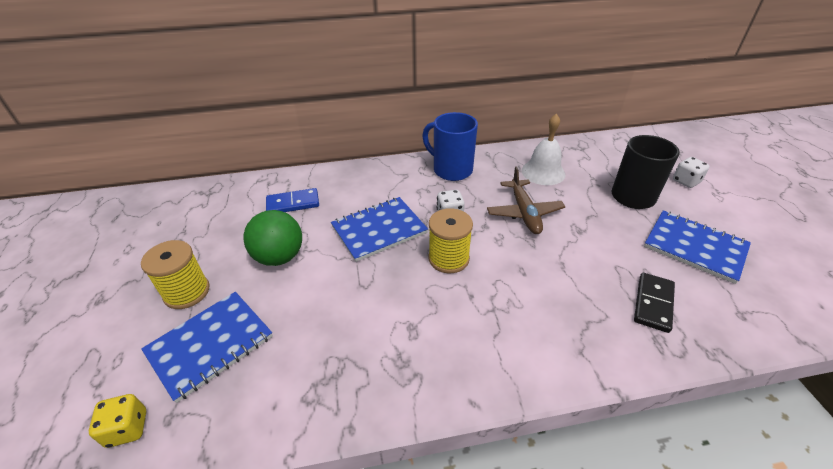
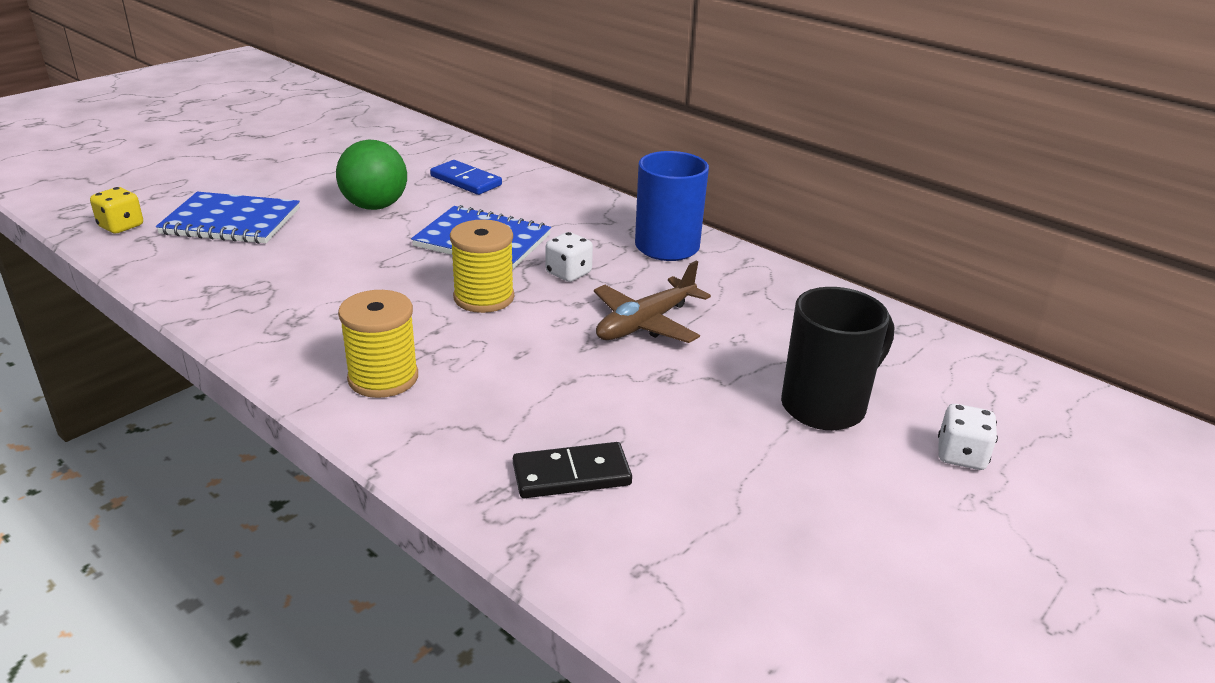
camera: 50 degrees right, 10 degrees down
yellow spool [141,240,210,309] -> yellow spool moved to [338,290,418,398]
white bell [522,114,565,185] -> none
blue notebook [644,210,751,284] -> none

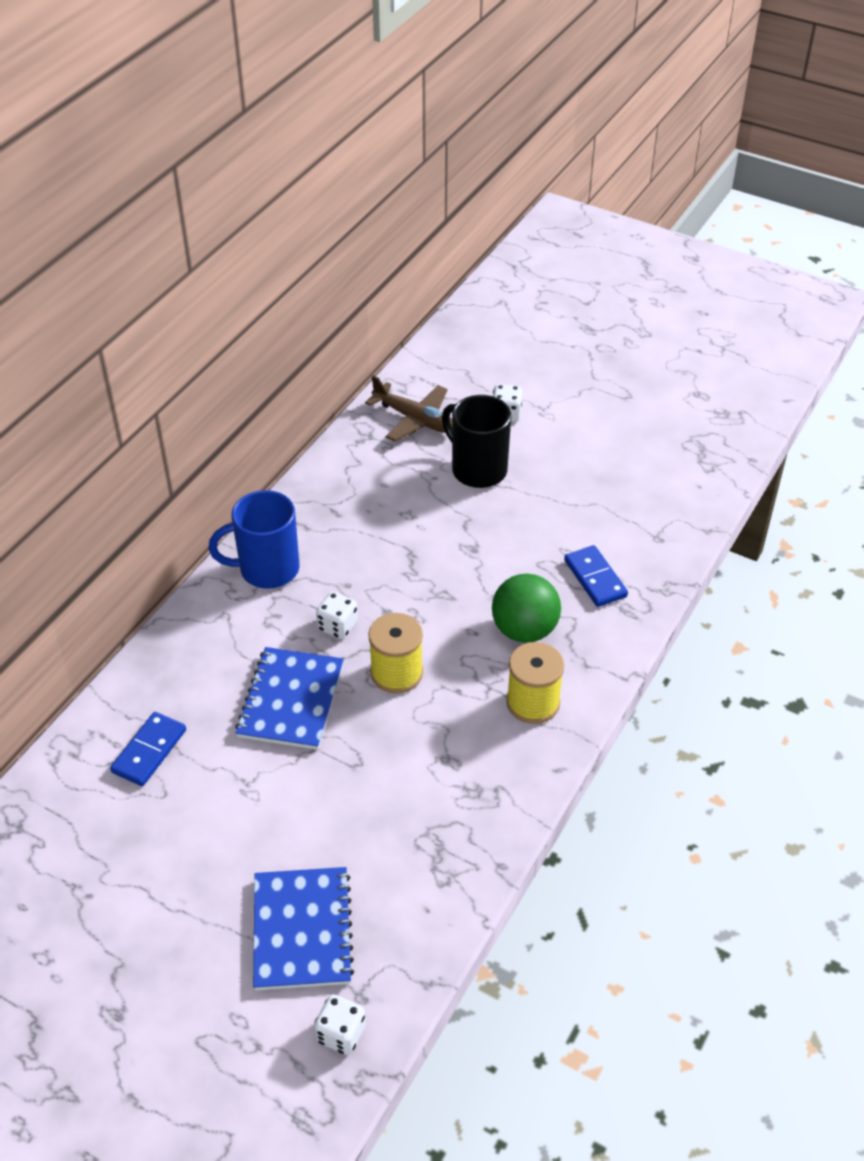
camera: 100 degrees left, 15 degrees up
yellow dice [90,187,143,233] -> white dice [314,994,366,1055]
green ball [336,140,407,210] -> green ball moved to [492,574,561,643]
black domino [513,442,632,498] -> blue domino [564,545,628,607]
brown plane [594,261,711,343] -> brown plane moved to [365,375,452,442]

